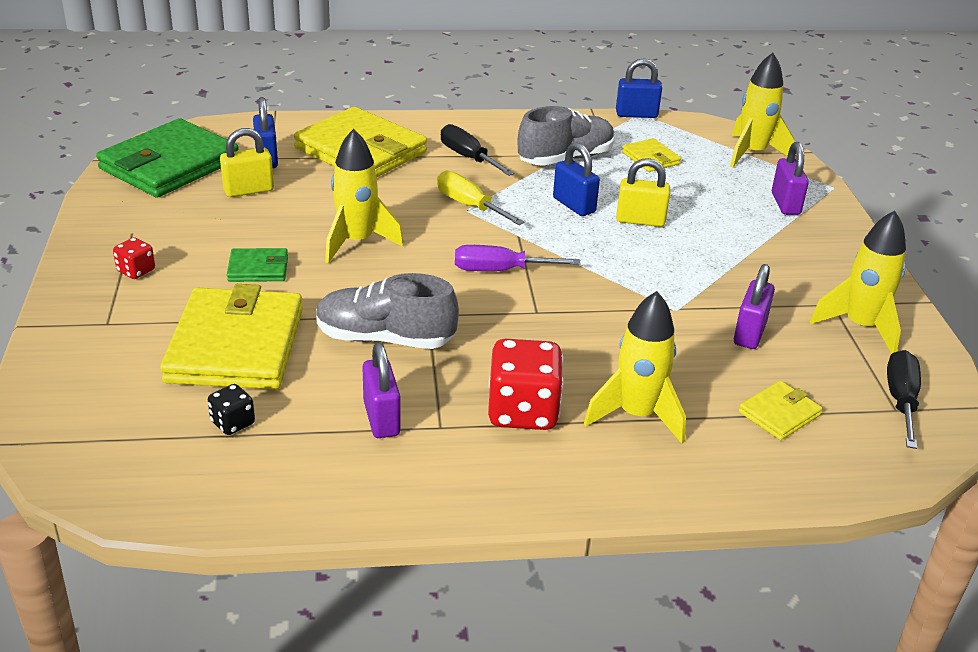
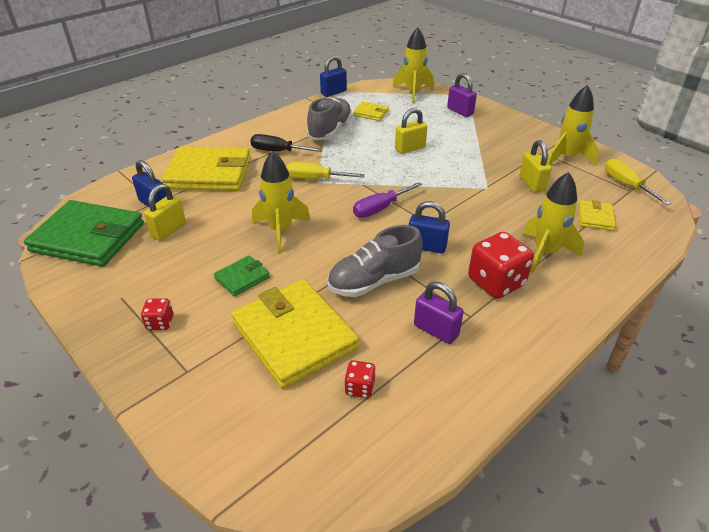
camera: 35 degrees left, 5 degrees up
green wallet [96,118,239,198] -> green wallet turned 75 degrees counterclockwise [24,200,144,267]
black dice [208,384,255,435] -> red dice [344,360,376,398]
blue padlock [553,142,600,216] -> blue padlock moved to [409,201,450,253]
purple padlock [734,264,775,349] -> yellow padlock [519,140,552,193]
black screwdriver [887,350,921,449] -> yellow screwdriver [605,159,671,205]

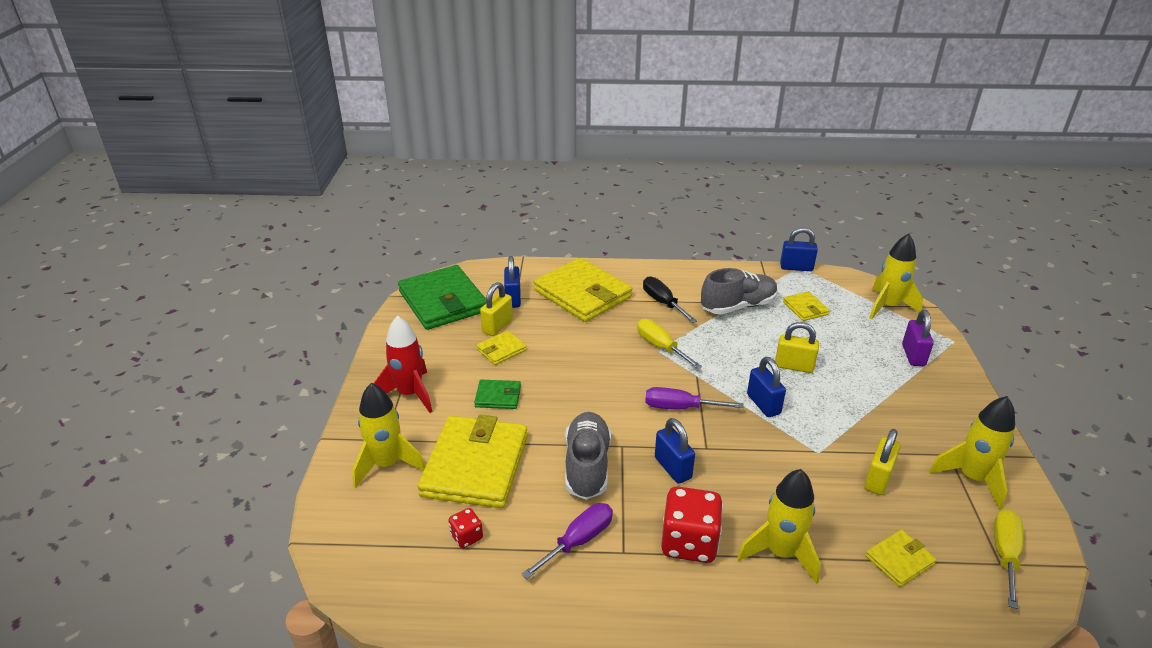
camera: 45 degrees right, 5 degrees down
red dice [141,298,173,330] -> red rocket [373,316,433,413]
yellow padlock [144,184,186,241] -> yellow padlock turned 45 degrees counterclockwise [480,282,513,336]
yellow rocket [252,151,311,253] -> yellow rocket moved to [352,383,425,488]
grey shoe [328,225,423,297] -> grey shoe turned 75 degrees clockwise [565,412,611,500]
purple padlock [414,282,464,344] -> purple screwdriver [521,503,613,579]
none -> yellow wallet [476,330,527,365]
none -> blue padlock [747,357,786,417]

